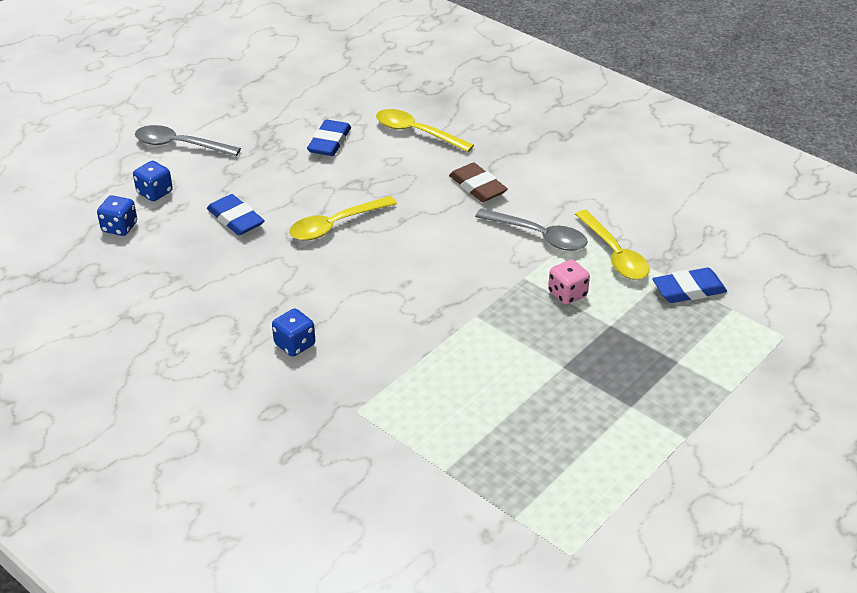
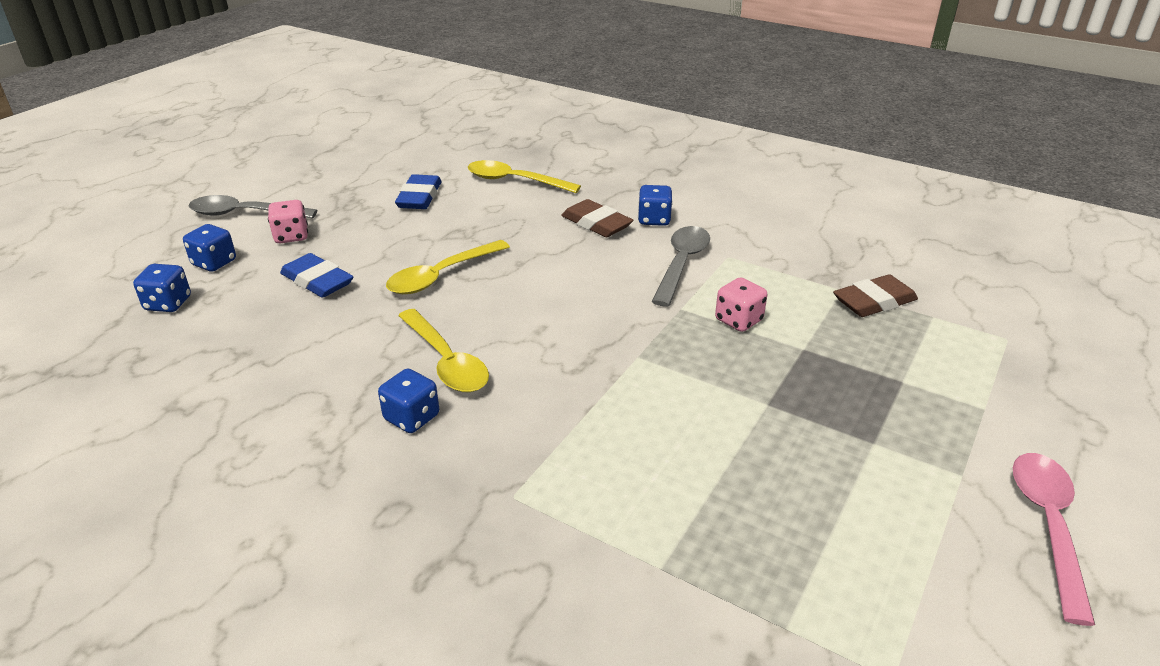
camera: 10 degrees left, 5 degrees down
grey spoon [475,208,588,251] -> grey spoon turned 90 degrees counterclockwise [652,226,710,307]
yellow spoon [575,210,650,280] -> yellow spoon moved to [398,309,489,392]
blue eraser [652,268,727,303] -> brown eraser [833,274,918,317]
none -> pink dice [268,200,308,243]
none -> blue dice [638,185,673,226]
none -> pink spoon [1013,453,1095,626]

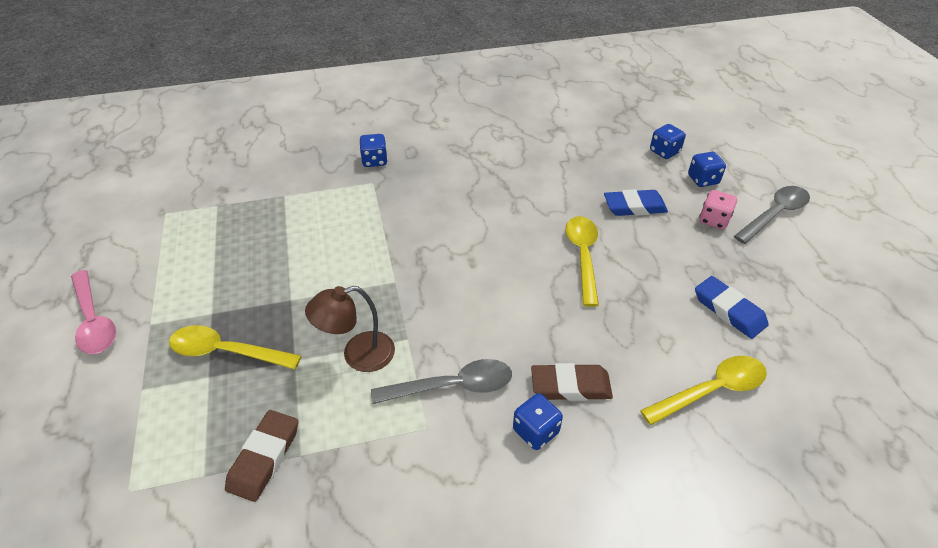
camera: 135 degrees right, 10 degrees up
blue dice [378,368,439,433] -> blue dice moved to [360,134,388,167]
yellow spoon [398,309,489,392] -> yellow spoon moved to [169,325,301,370]
grey spoon [652,226,710,307] -> grey spoon turned 75 degrees counterclockwise [371,359,512,404]
pink dice [715,277,767,332] -> brown lamp [305,286,395,372]

